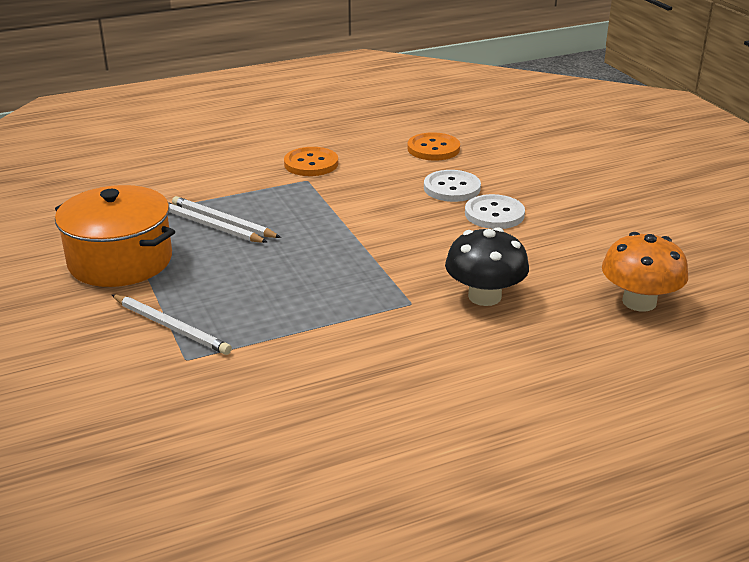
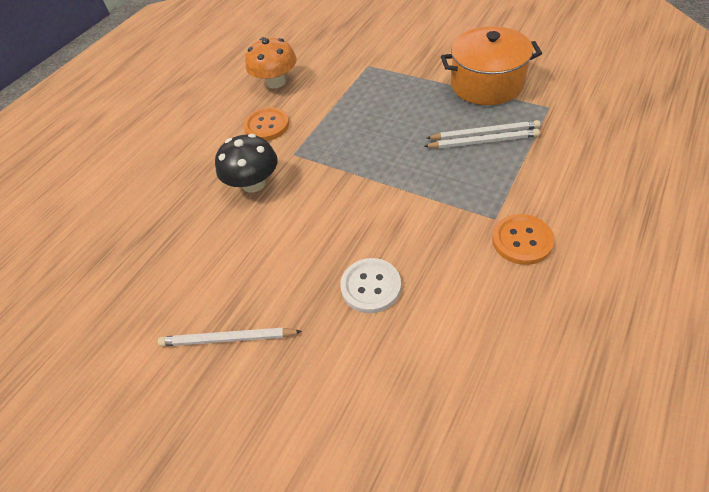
camera: 150 degrees right, 20 degrees up
white pencil [112,295,232,355] -> white pencil moved to [158,328,302,346]
orange button [407,132,460,161] -> orange button moved to [244,107,289,141]
white button [465,194,525,229] -> none
orange mushroom [602,232,688,311] -> orange mushroom moved to [245,37,297,88]

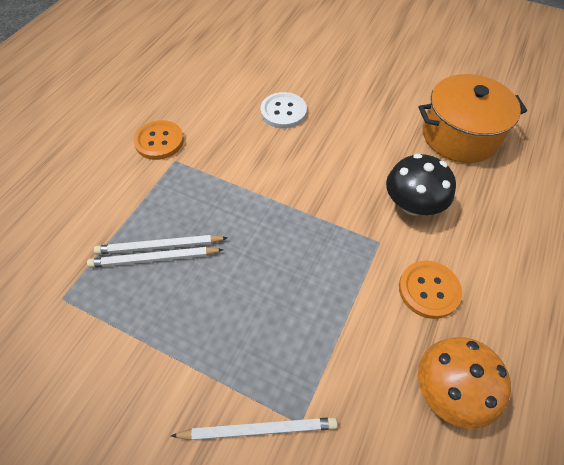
camera: 170 degrees right, 5 degrees up
white pencil [158,328,302,346] -> white pencil moved to [171,417,338,440]
orange pot [441,26,542,105] -> orange pot moved to [418,74,527,163]

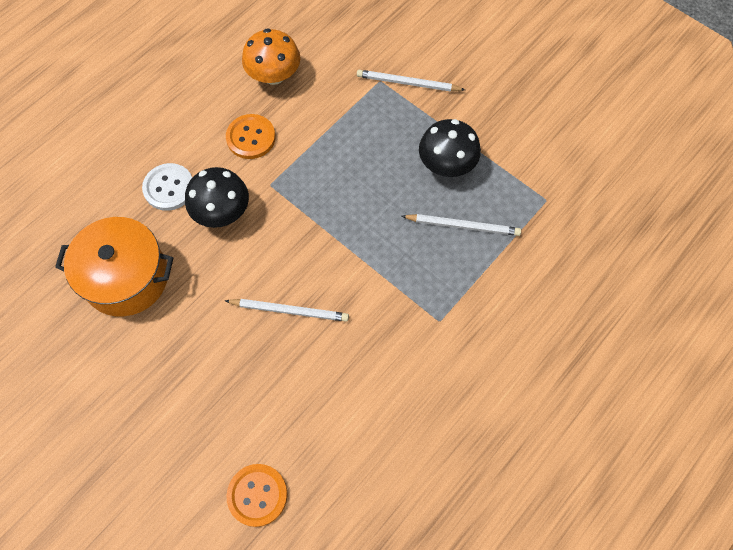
camera: 165 degrees left, 10 degrees up
white pencil [87,247,224,268] -> white pencil moved to [225,299,349,322]
orange button [134,120,184,160] -> orange button moved to [226,464,288,527]
white button [261,92,307,128] -> white button moved to [142,163,192,211]
none -> black mushroom [419,119,481,177]

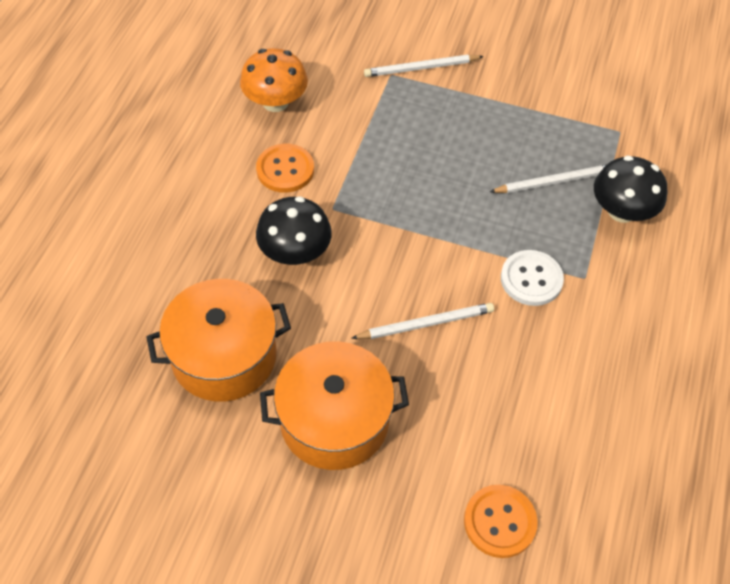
camera: 25 degrees left, 10 degrees down
white button [142,163,192,211] -> white button moved to [501,250,564,306]
black mushroom [419,119,481,177] -> black mushroom moved to [594,156,667,223]
none -> orange pot [260,341,409,470]

